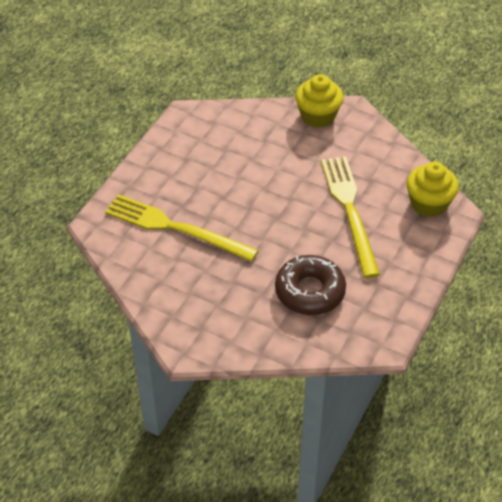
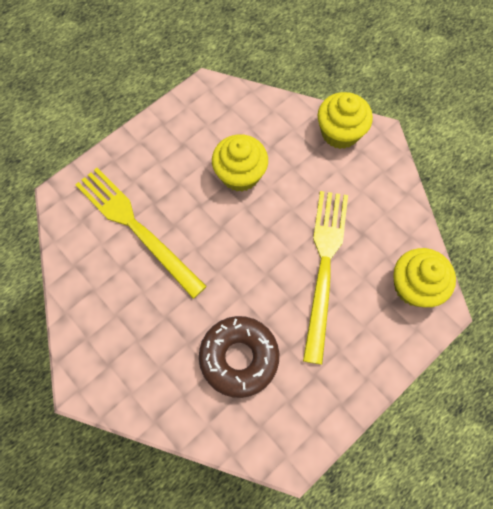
camera: 20 degrees right, 20 degrees up
none -> yellow cupcake [212,134,268,192]

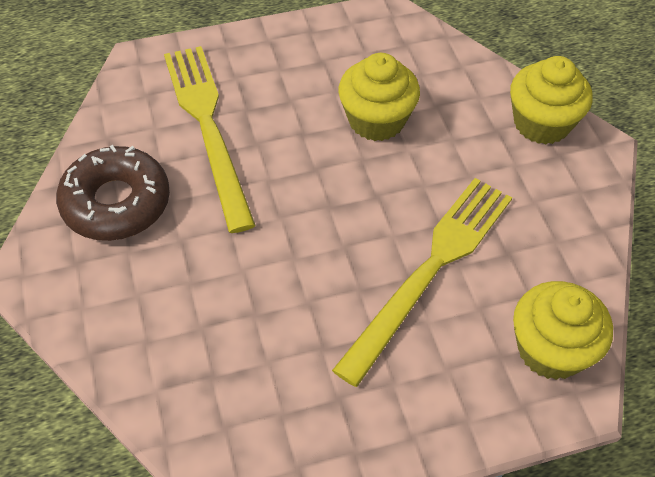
camera: 25 degrees right, 15 degrees down
brown donut [199,316,279,398] -> brown donut moved to [56,145,170,241]

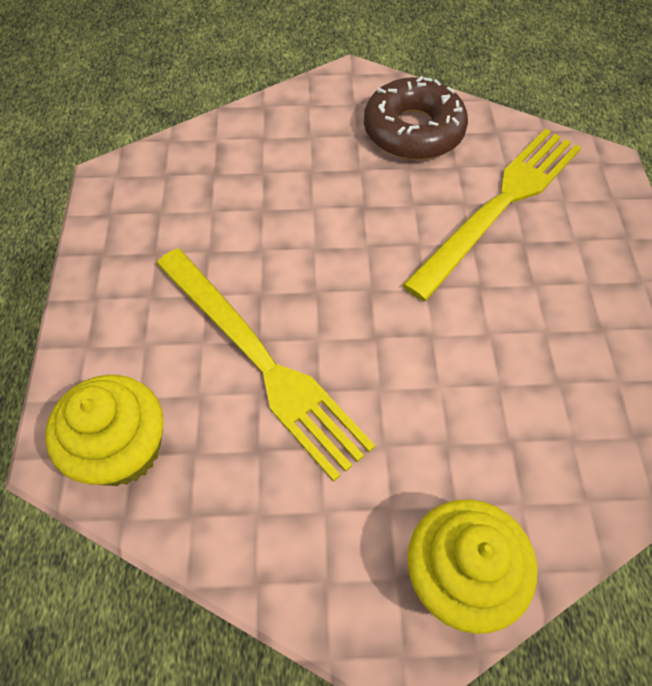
camera: 105 degrees right, 5 degrees up
yellow fork [164,46,256,233] -> yellow fork turned 45 degrees counterclockwise [403,129,581,301]
yellow cupcake [338,53,420,141] -> none

